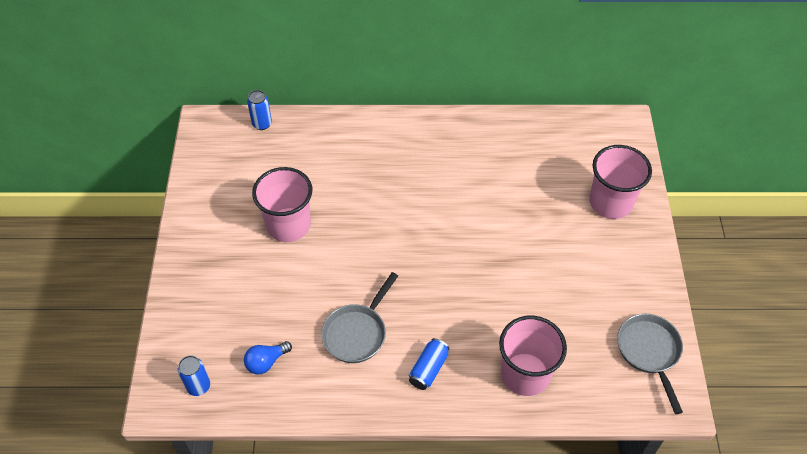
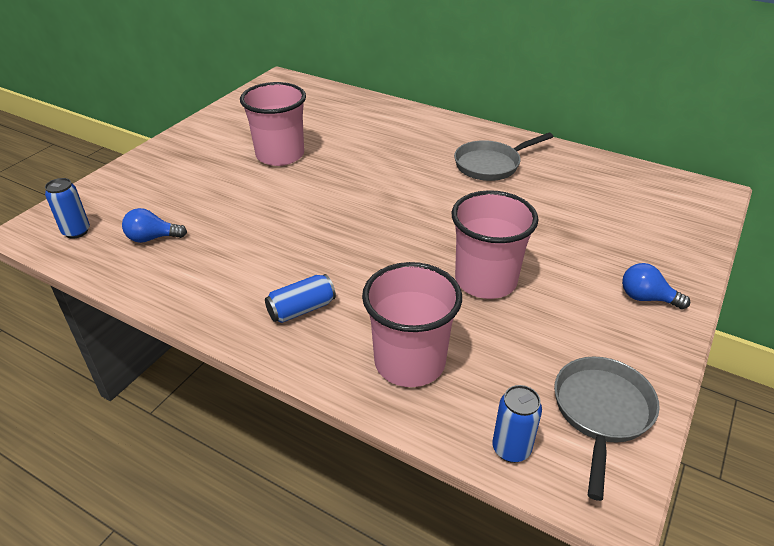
camera: 30 degrees right, 15 degrees down
blue can [247,90,272,130] -> blue can moved to [492,385,542,463]
grey pan [321,272,398,363] -> grey pan moved to [454,133,553,181]
pink cup [589,145,652,219] -> pink cup moved to [452,190,538,299]
none -> blue light bulb [622,263,690,310]

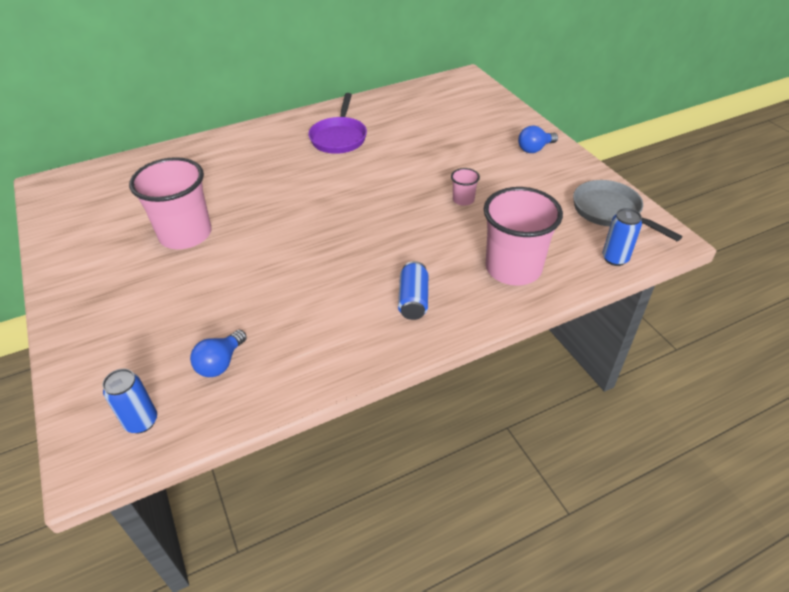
camera: 55 degrees left, 5 degrees up
pink cup [452,190,538,299] -> pink cup [451,168,480,206], size x0.44
grey pan [454,133,553,181] -> purple pan [308,93,367,154]

